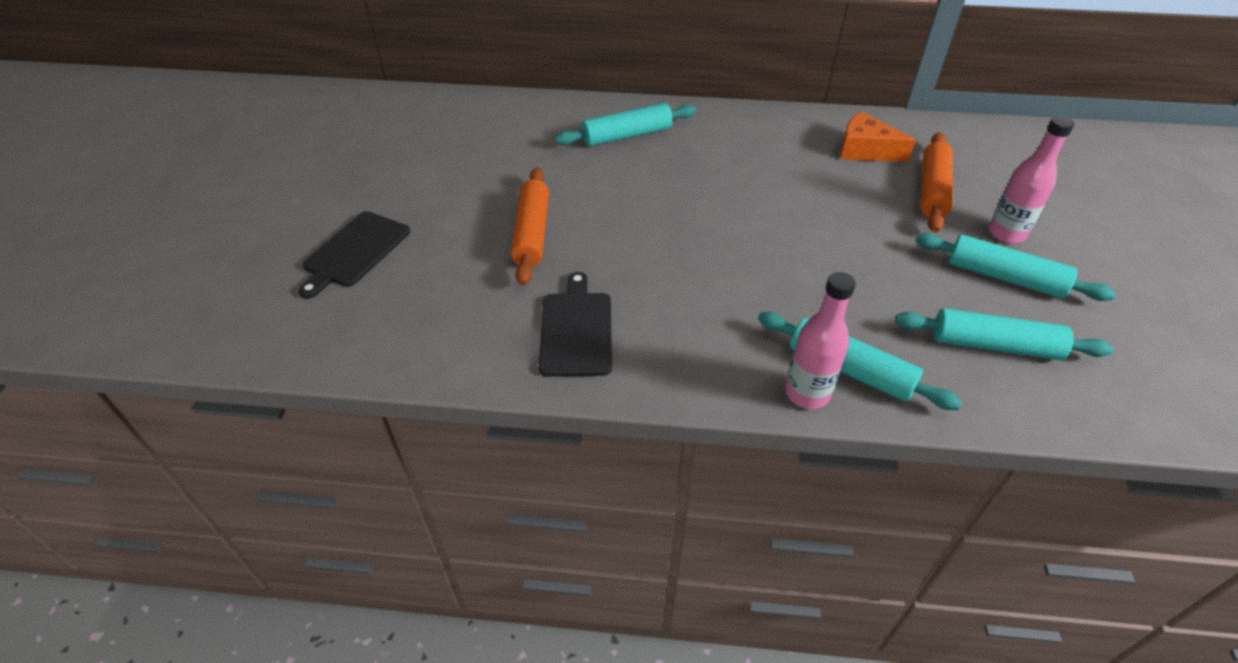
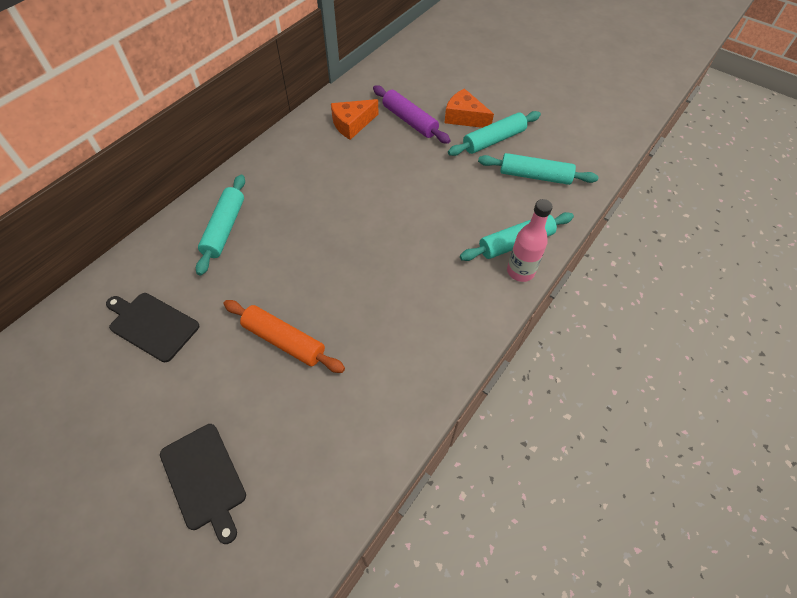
camera: 60 degrees left, 10 degrees up
black cutting board [539,272,612,377] -> black cutting board moved to [106,293,199,362]
turquoise rolling pin [895,308,1113,360] -> turquoise rolling pin turned 60 degrees clockwise [478,153,599,185]
orange rolling pin [921,132,953,232] -> purple rolling pin [373,85,451,144]
pink bottle [988,116,1074,243] -> orange cheese [444,88,494,128]

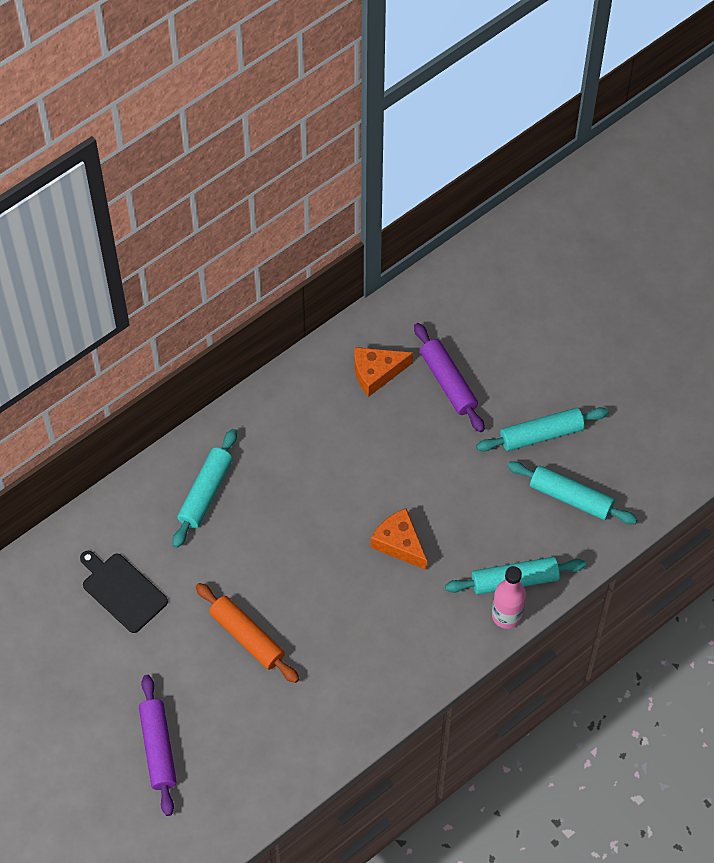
camera: 15 degrees right, 5 degrees up
black cutting board [160,424,246,544] -> purple rolling pin [139,675,177,816]
orange cheese [444,88,494,128] -> orange cheese moved to [371,508,427,570]

